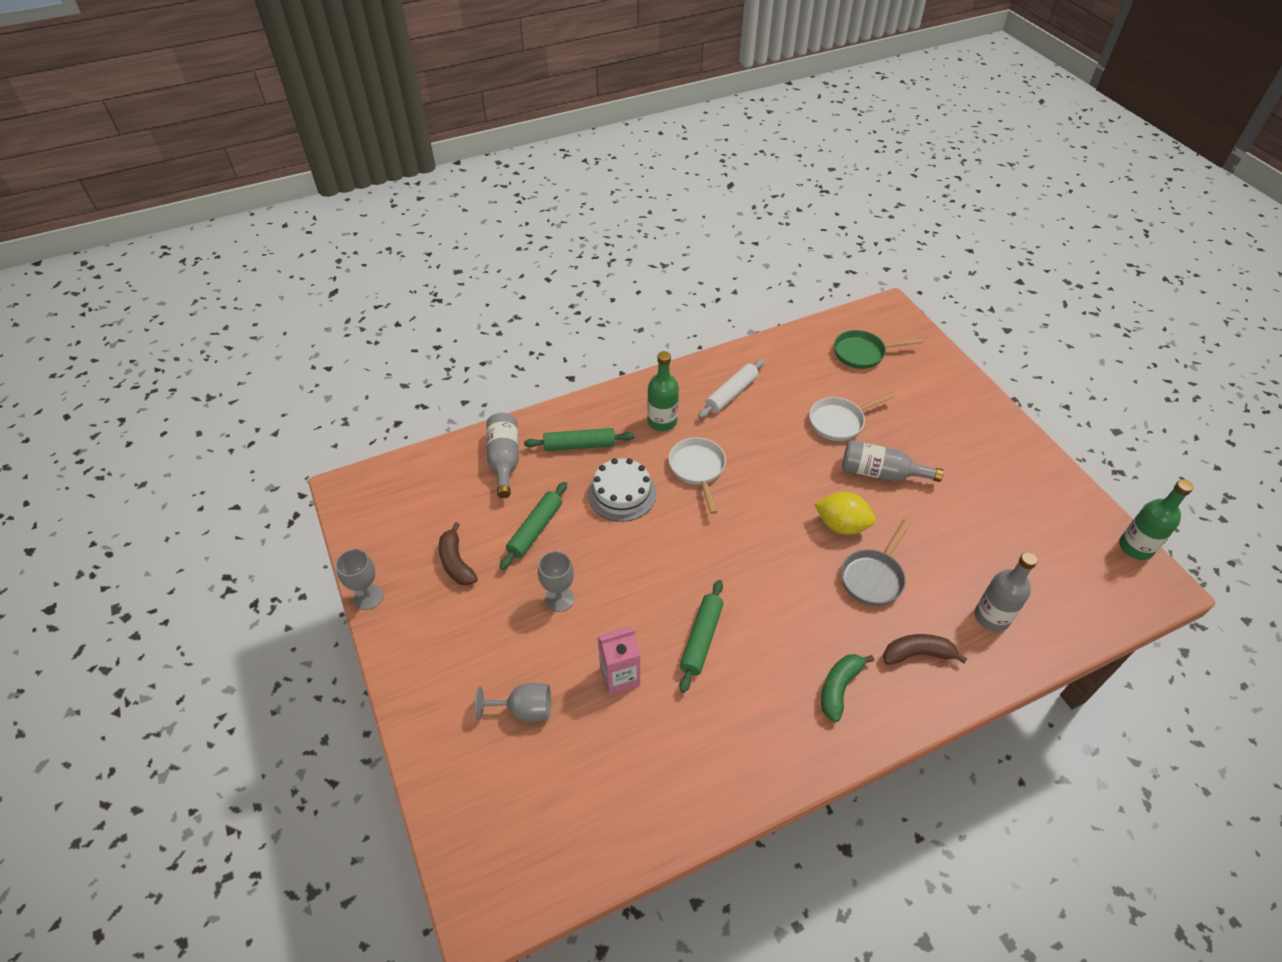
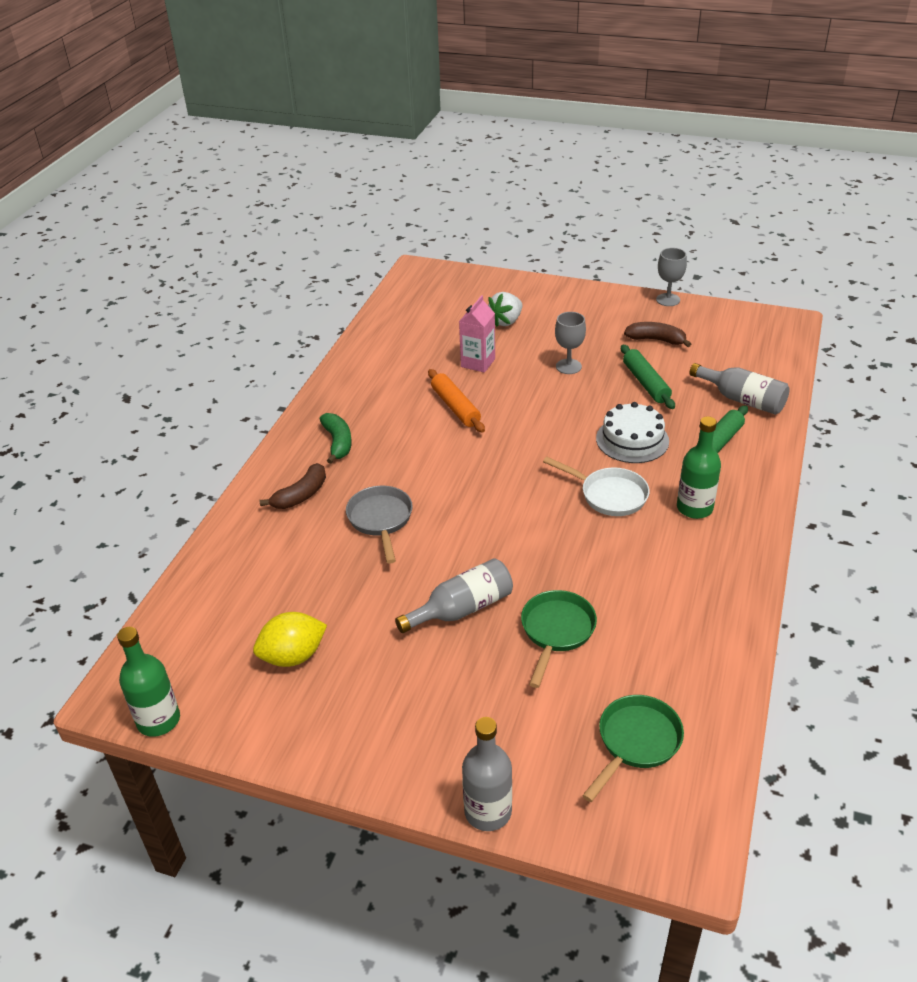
camera: 135 degrees right, 10 degrees down
grey goblet [475,683,551,722] -> white strawberry [488,292,522,327]
green rolling pin [680,580,724,693] -> orange rolling pin [428,369,485,432]
white rolling pin [698,359,765,418] -> none
white pan [809,392,896,441] -> green pan [521,590,597,688]
yellow lemon [814,492,875,535] -> yellow lemon moved to [253,612,327,667]
grey bottle [975,552,1038,632] -> grey bottle moved to [462,717,512,831]

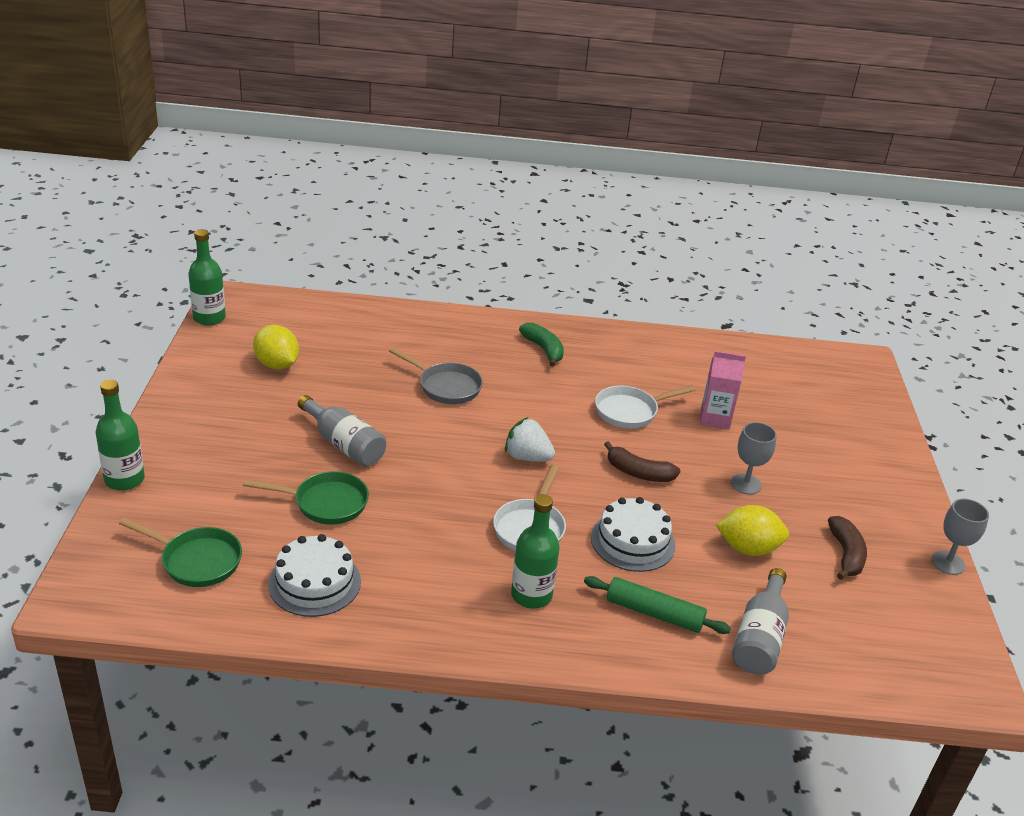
camera: 70 degrees right, 5 degrees down
brown banana [260,463,326,509] -> brown banana moved to [604,441,680,482]
green banana [320,413,352,464] -> green banana turned 90 degrees counterclockwise [519,323,564,366]
grey pan [346,486,413,564] -> grey pan turned 60 degrees clockwise [389,347,483,404]
orange rolling pin [428,369,485,432] -> white pan [595,385,696,429]
grey bottle [462,717,512,831] -> green bottle [96,380,145,491]
white strawberry [488,292,522,327] -> white strawberry moved to [505,417,555,461]
green rolling pin [621,345,675,409] -> yellow lemon [716,505,789,556]
none -> white cake [268,534,361,617]

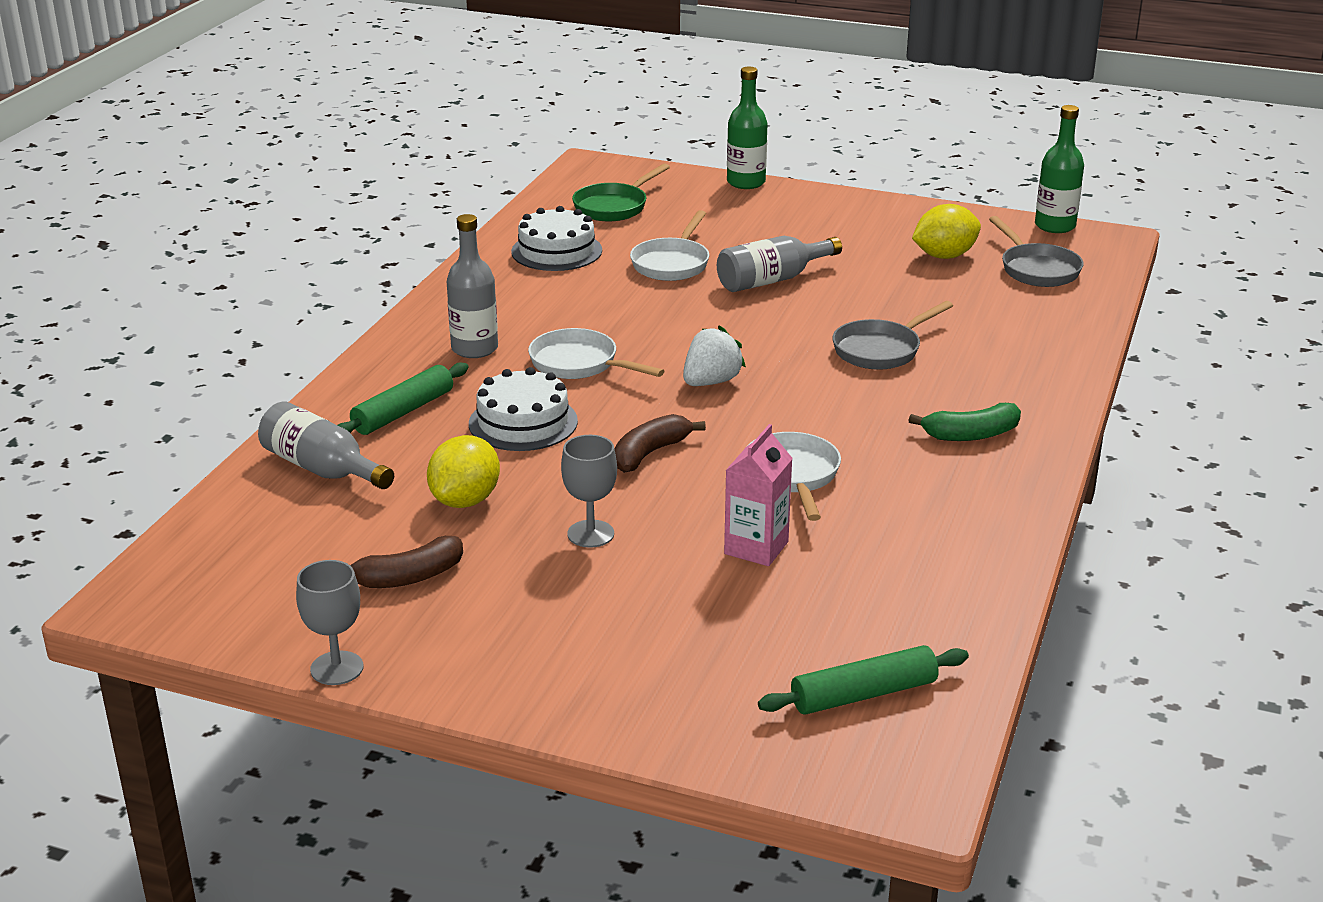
camera: 110 degrees right, 5 degrees down
green pan [243,471,369,525] -> white pan [630,210,709,281]
green bottle [511,494,560,609] -> grey bottle [447,214,498,358]
brown banana [828,516,867,580] -> brown banana turned 45 degrees counterclockwise [350,536,463,588]
none -> green rolling pin [758,645,969,714]
none -> grey pan [989,216,1084,287]

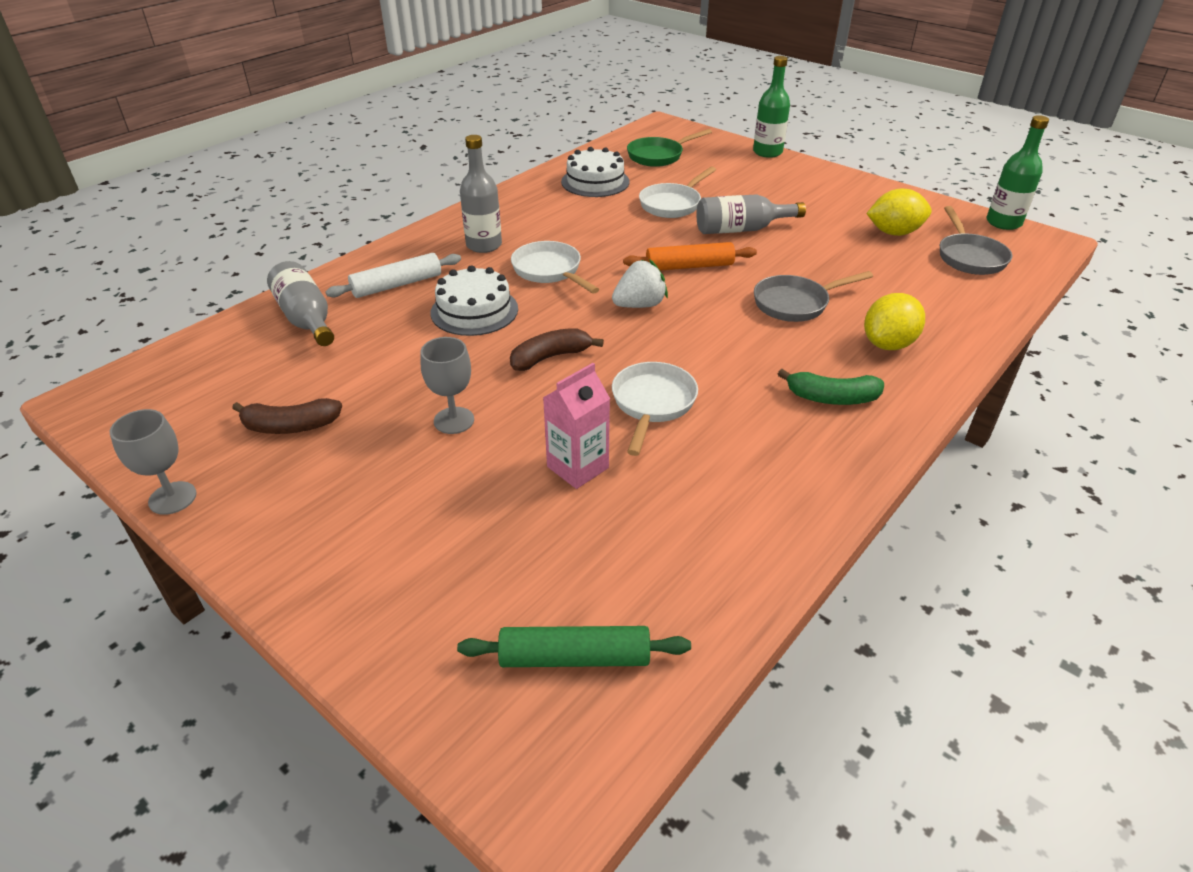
camera: 20 degrees right, 10 degrees up
green rolling pin [338,362,469,435] -> white rolling pin [325,253,461,298]
yellow lemon [427,435,500,508] -> yellow lemon moved to [864,293,925,350]
none -> orange rolling pin [623,242,757,270]

